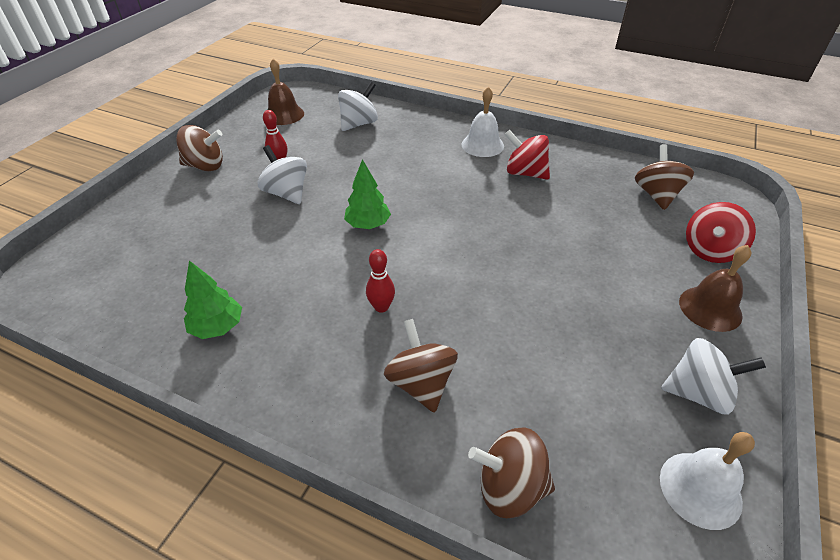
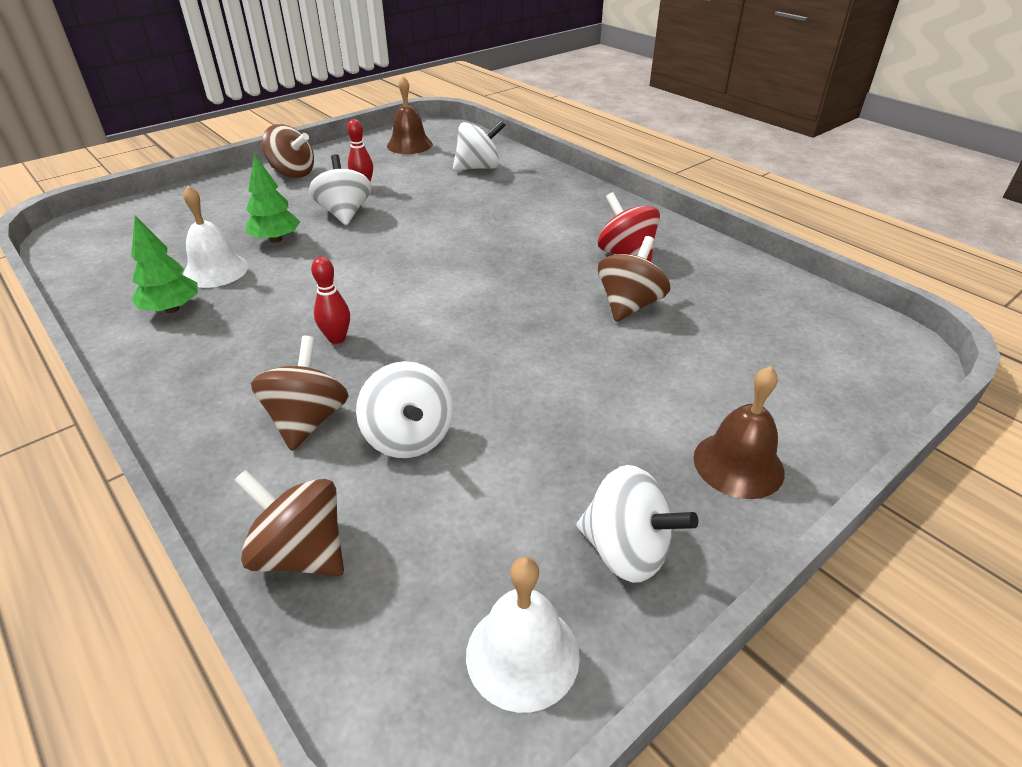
camera: 25 degrees right, 5 degrees down
green tree [344,159,391,229] -> green tree moved to [246,154,300,243]
white bell [462,87,504,157] -> white bell moved to [183,186,248,288]
brown spinning top [635,144,694,210] -> brown spinning top moved to [598,236,670,322]
red spinning top [686,202,756,263] -> none
none -> white spinning top [356,361,453,458]

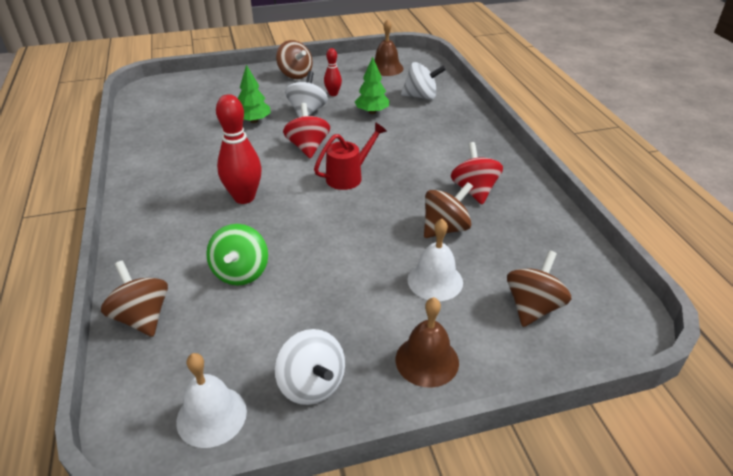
camera: 25 degrees right, 0 degrees up
green tree [131,216,198,313] -> green tree moved to [355,57,390,114]
white bell [183,186,248,288] -> white bell moved to [408,219,463,301]
brown spinning top [251,336,349,451] -> brown spinning top moved to [507,250,572,327]
red bowling pin [311,257,350,344] -> red bowling pin [216,94,262,204], size x1.84
white spinning top [356,361,453,458] -> green spinning top [206,224,268,286]
none -> red spinning top [283,103,330,159]
none -> red watering can [314,122,387,190]

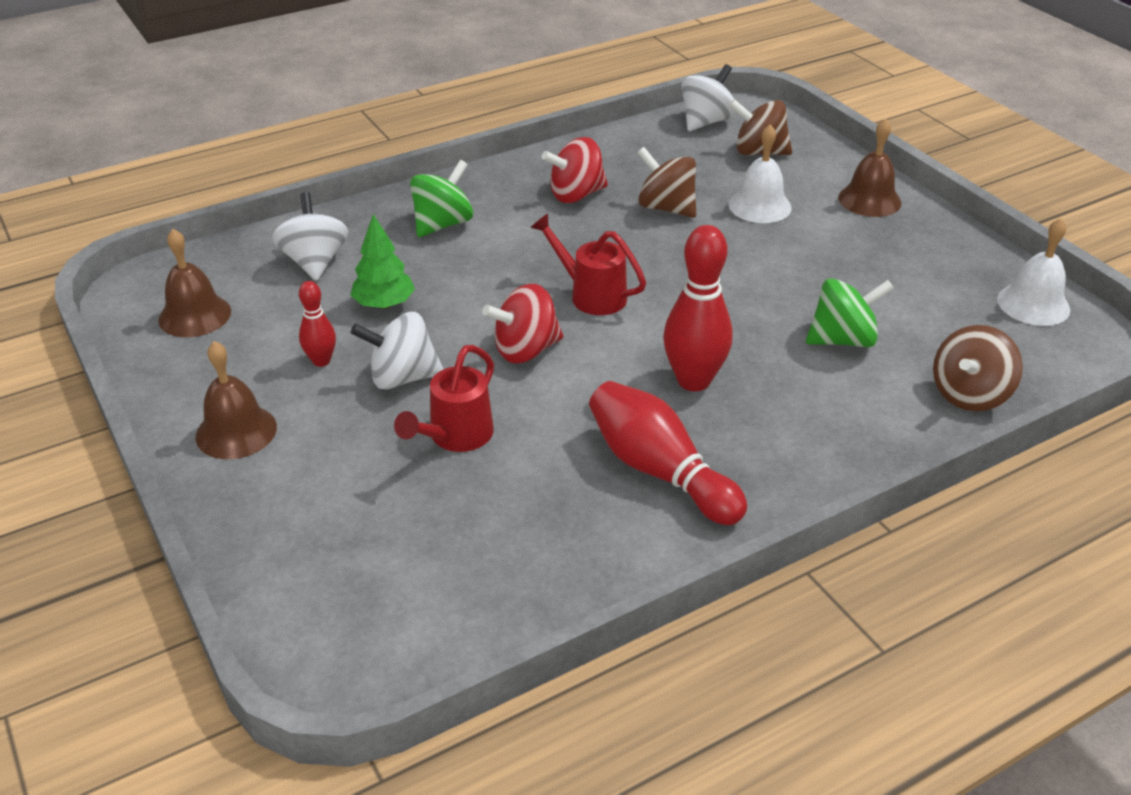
camera: 105 degrees left, 0 degrees up
green tree [238,65,271,123] -> red watering can [394,345,494,452]
white spinning top [275,329,345,405] -> white spinning top moved to [681,64,737,131]
brown spinning top [276,40,313,79] -> brown bell [196,341,277,459]
none -> green spinning top [410,160,473,237]
none -> red bowling pin [589,381,747,525]

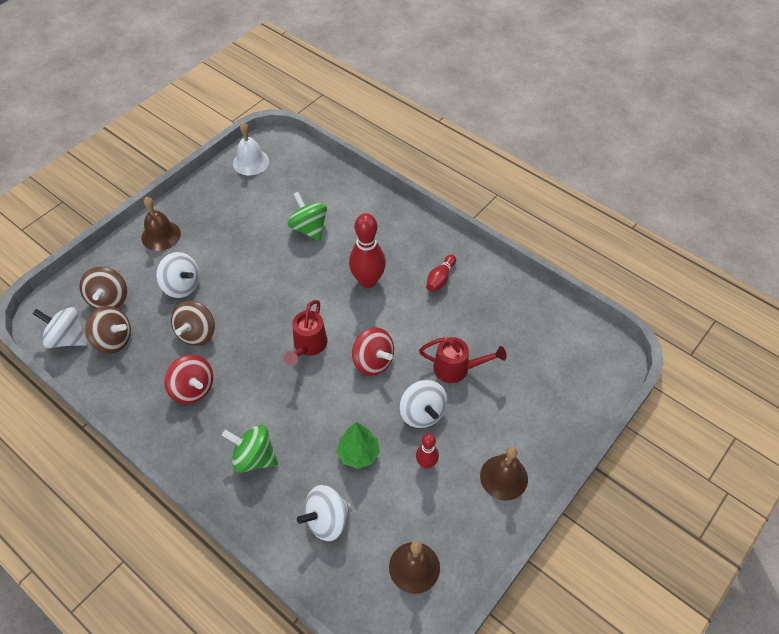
camera: 110 degrees left, 15 degrees up
red bowling pin [589,381,747,525] -> red bowling pin [426,255,456,292], size x0.54
white bell [729,124,792,223] -> white spinning top [156,252,200,298]
brown spinning top [933,325,1023,411] -> brown spinning top moved to [85,306,131,354]

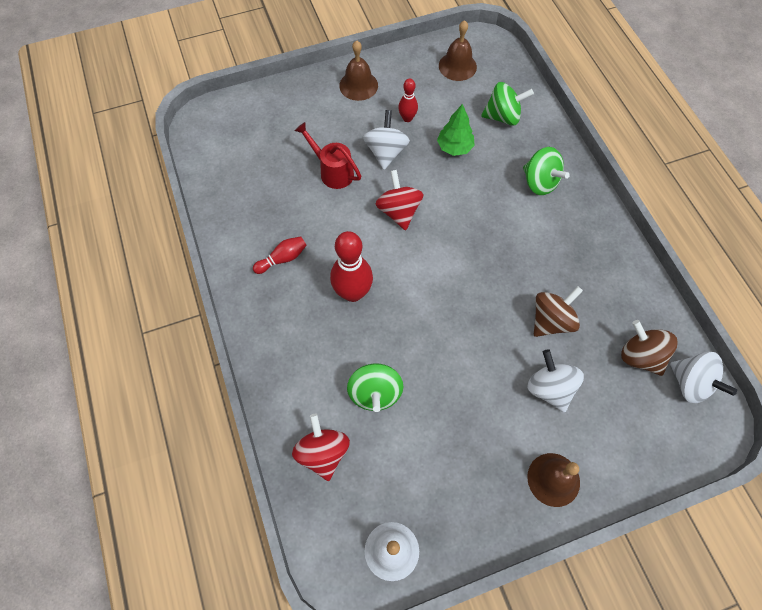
camera: 150 degrees left, 10 degrees up
brown spinning top [79,267,127,309] -> none
red spinning top [164,355,213,404] -> red spinning top moved to [292,414,350,481]
red watering can [284,300,328,366] -> none
white spinning top [297,485,351,541] -> green spinning top [481,82,534,126]

